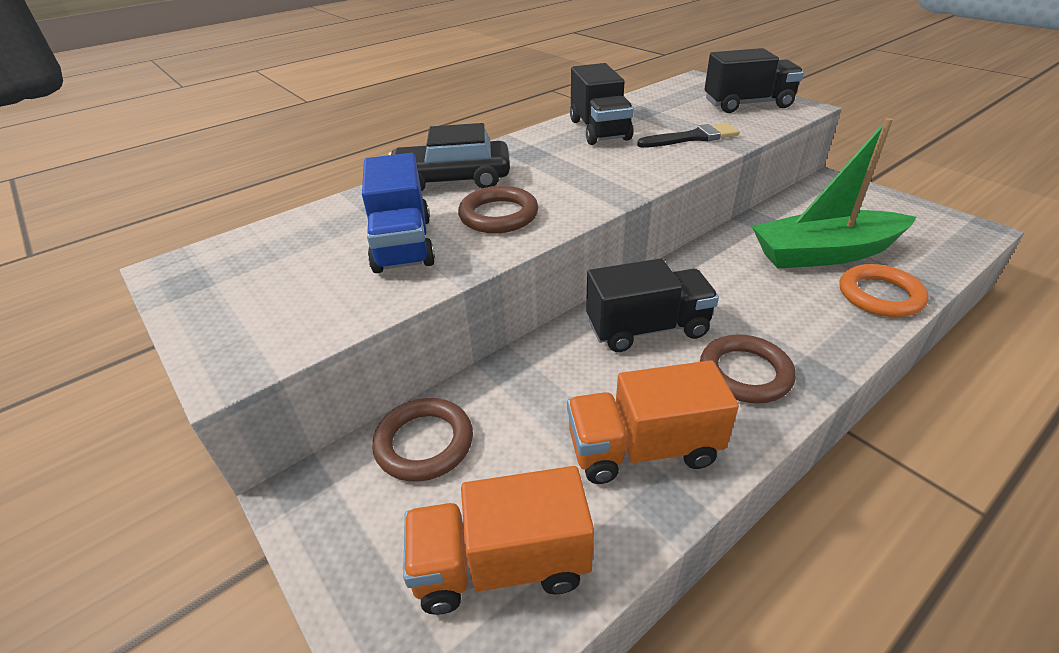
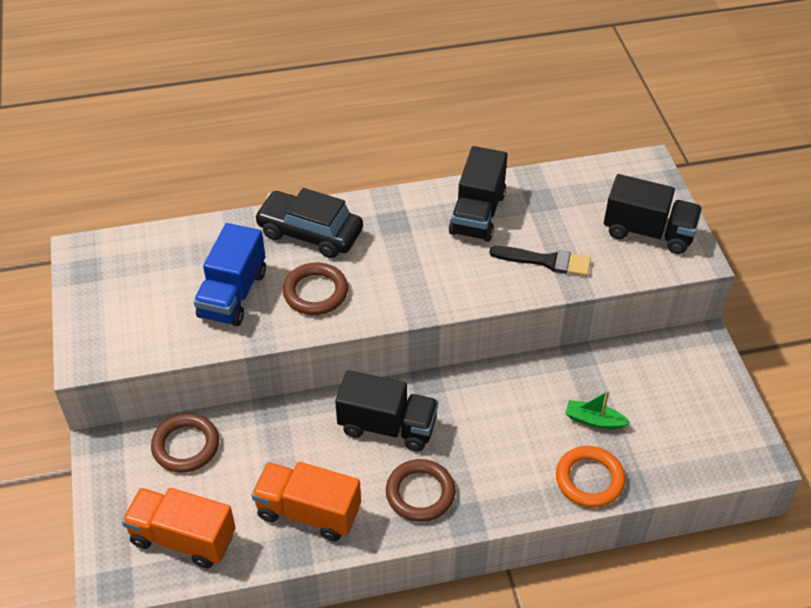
camera: 25 degrees right, 10 degrees up
green boat [752,118,916,269] -> green boat [565,391,631,429], size x0.42

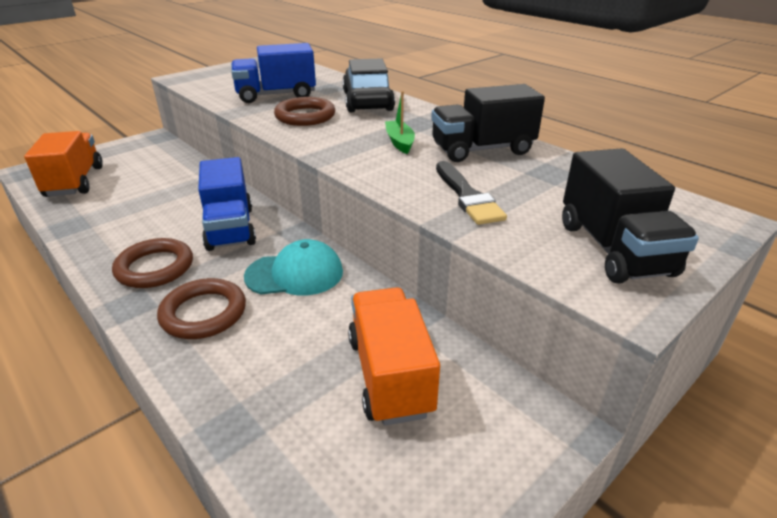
camera: 60 degrees right, 15 degrees down
brown ring [151,413,219,473] -> brown ring moved to [157,278,246,339]
orange truck [252,462,361,541] -> orange truck moved to [348,287,440,426]
black truck [335,370,438,451] -> blue truck [198,157,256,251]
orange ring [556,446,625,508] -> none
green boat [565,391,631,429] -> green boat moved to [385,91,415,154]
none -> turquoise cap [244,239,343,295]

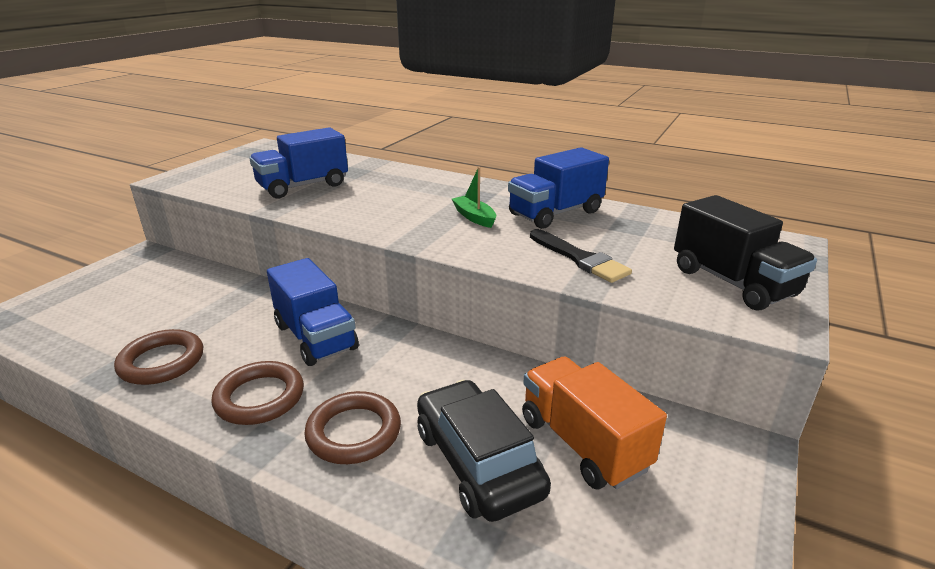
camera: 20 degrees left, 5 degrees down
orange truck [24,131,103,197] -> none
turquoise cap [244,239,343,295] -> none
brown ring [274,97,335,126] -> brown ring moved to [114,329,203,385]
black car [343,58,395,112] -> black car moved to [417,380,551,522]
black truck [431,84,545,162] -> blue truck [508,147,609,229]

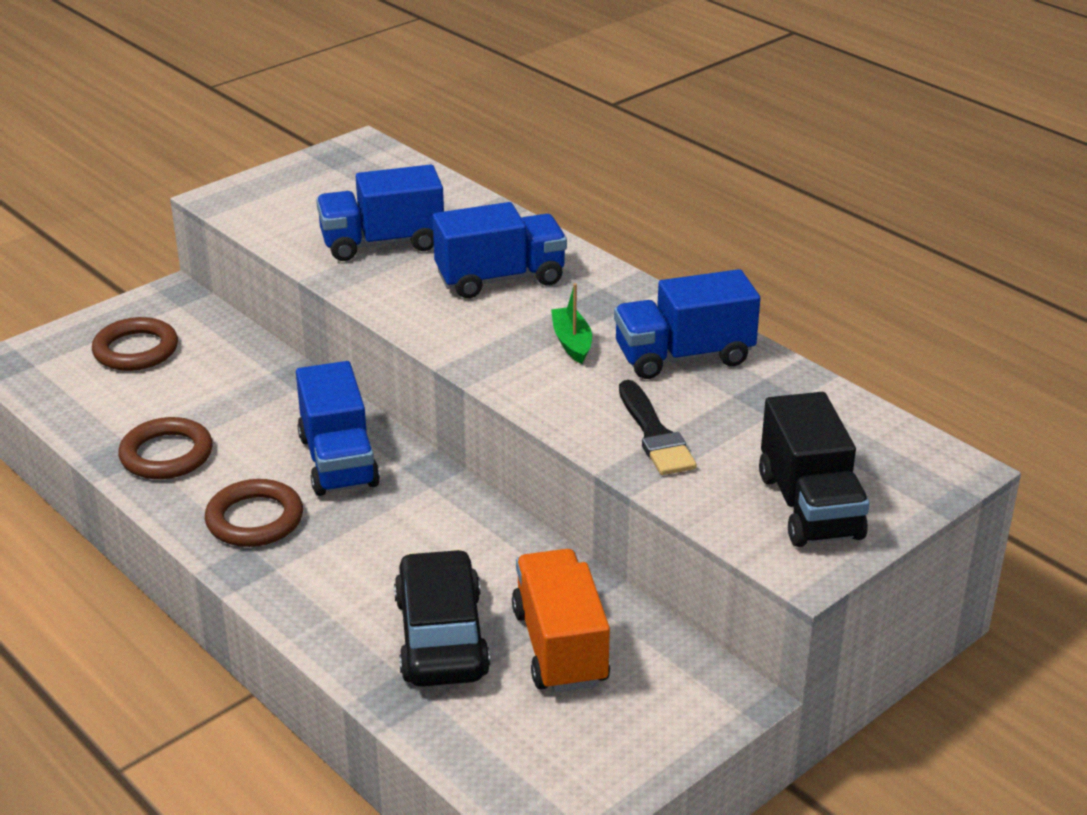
camera: 20 degrees right, 5 degrees up
brown ring [304,391,401,464] -> brown ring moved to [92,317,178,371]
none -> blue truck [433,202,567,298]

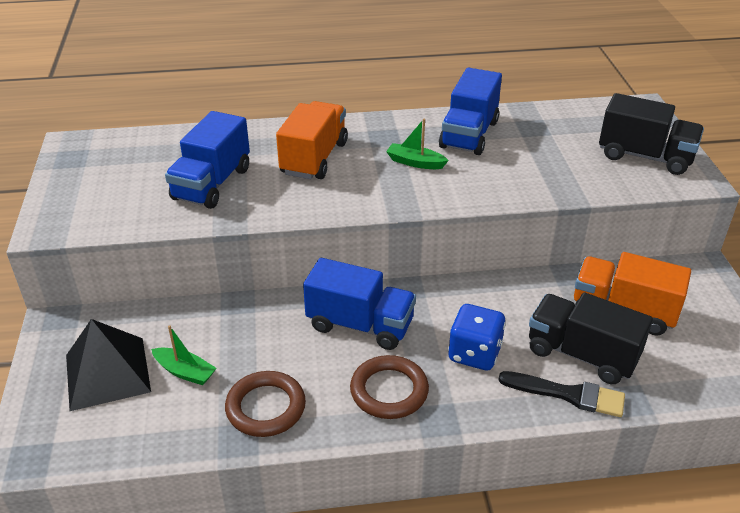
camera: 55 degrees left, 5 degrees up
brown ring [92,317,178,371] -> black pyramid [66,319,151,411]
black car [394,549,490,687] -> black truck [529,292,653,384]
blue truck [433,202,567,298] -> orange truck [276,101,348,179]
black brush [619,380,697,475] -> black brush moved to [498,371,625,417]
none -> green boat [151,325,217,385]
none -> blue dice [448,304,506,371]

